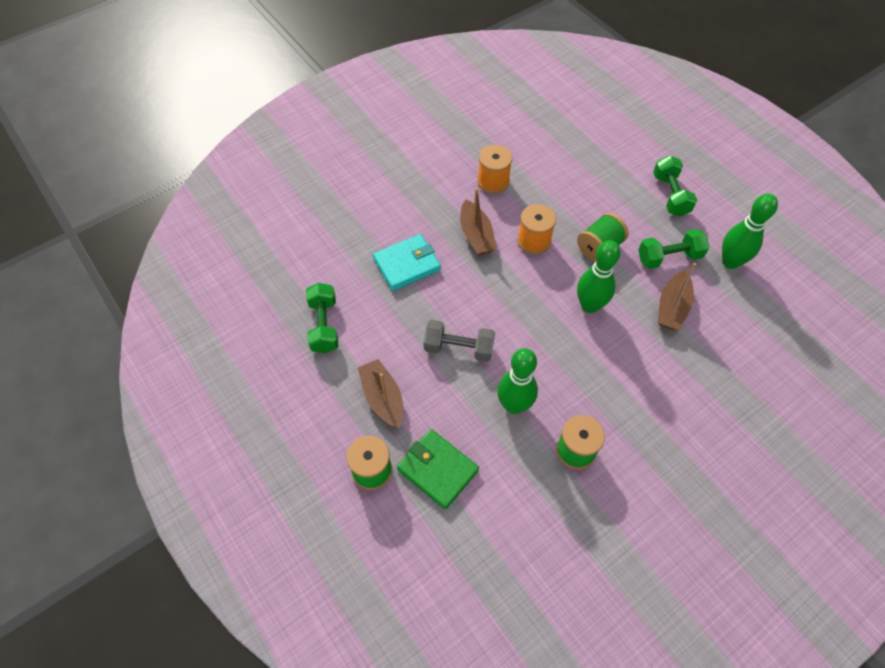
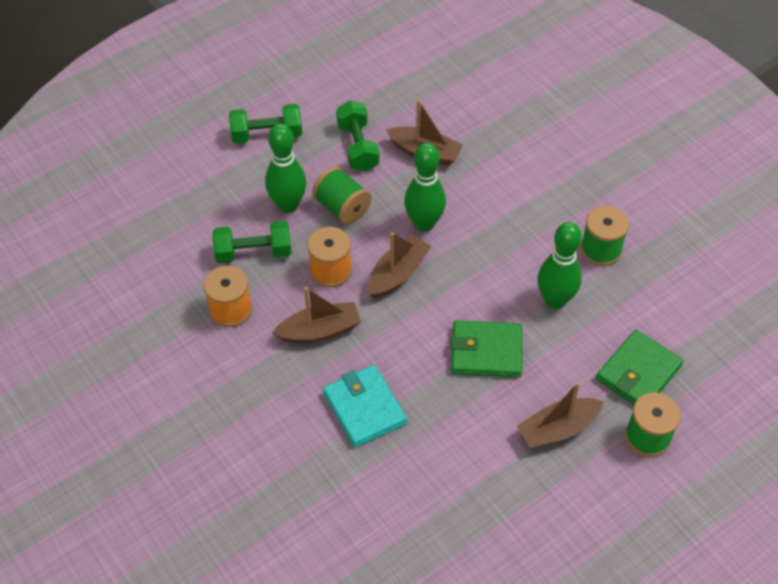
camera: 90 degrees left, 5 degrees down
green dumbbell [306,283,338,353] -> green dumbbell moved to [212,221,291,264]
grey dumbbell [423,320,495,362] -> green wallet [450,320,522,377]
green bowling pin [722,194,778,269] -> green bowling pin moved to [265,124,307,213]
none -> brown boat [368,232,431,299]

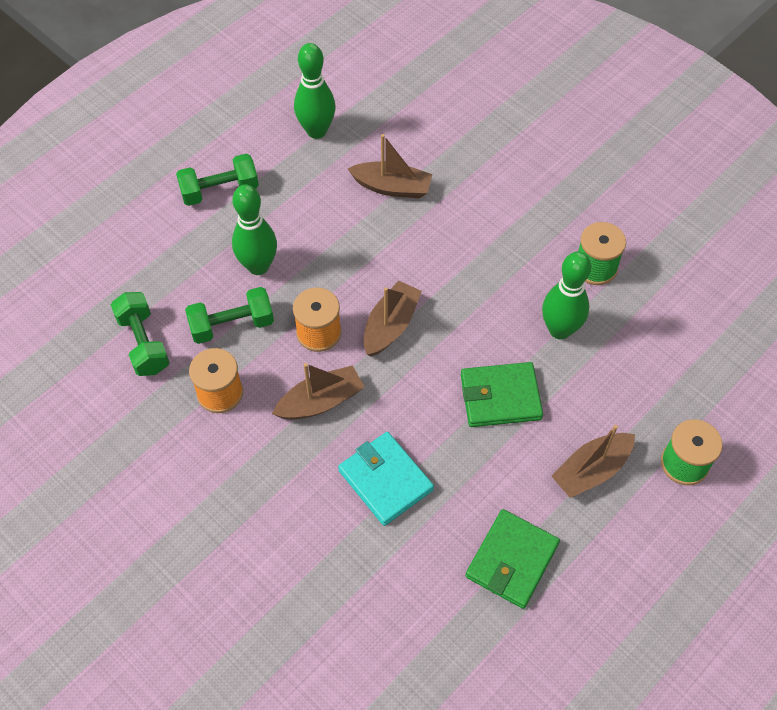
camera: 10 degrees left, 5 degrees up
green spool [312,166,372,225] -> none
green dumbbell [336,101,379,172] -> green dumbbell moved to [111,292,170,376]
green bowling pin [404,143,446,232] -> green bowling pin moved to [294,43,335,139]
green wallet [596,330,683,405] -> green wallet moved to [466,509,560,609]

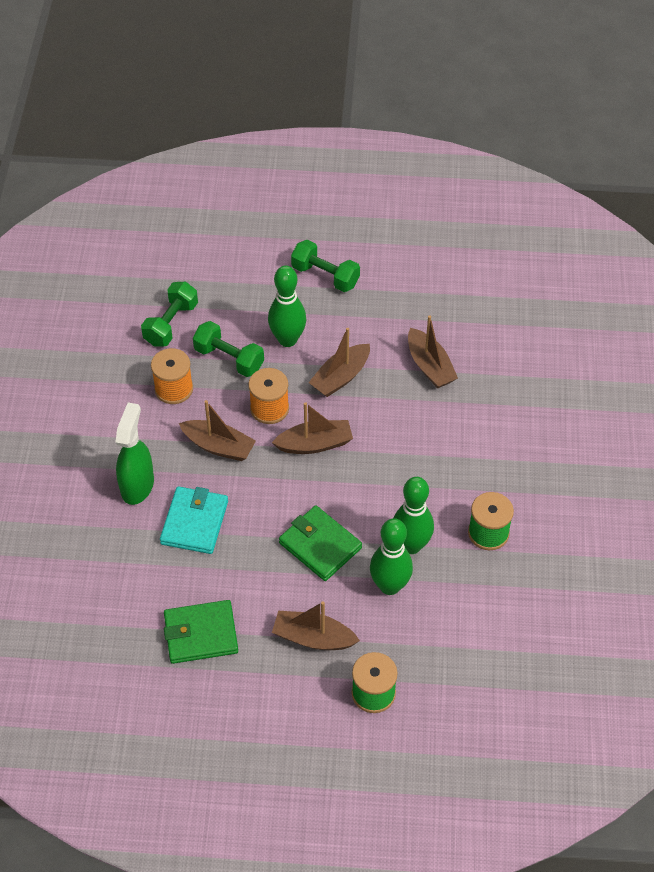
camera: 50 degrees right, 5 degrees down
green bowling pin [294,43,335,139] -> green bowling pin moved to [370,518,413,595]
none -> green spray bottle [116,403,154,505]
none -> brown boat [308,328,370,397]

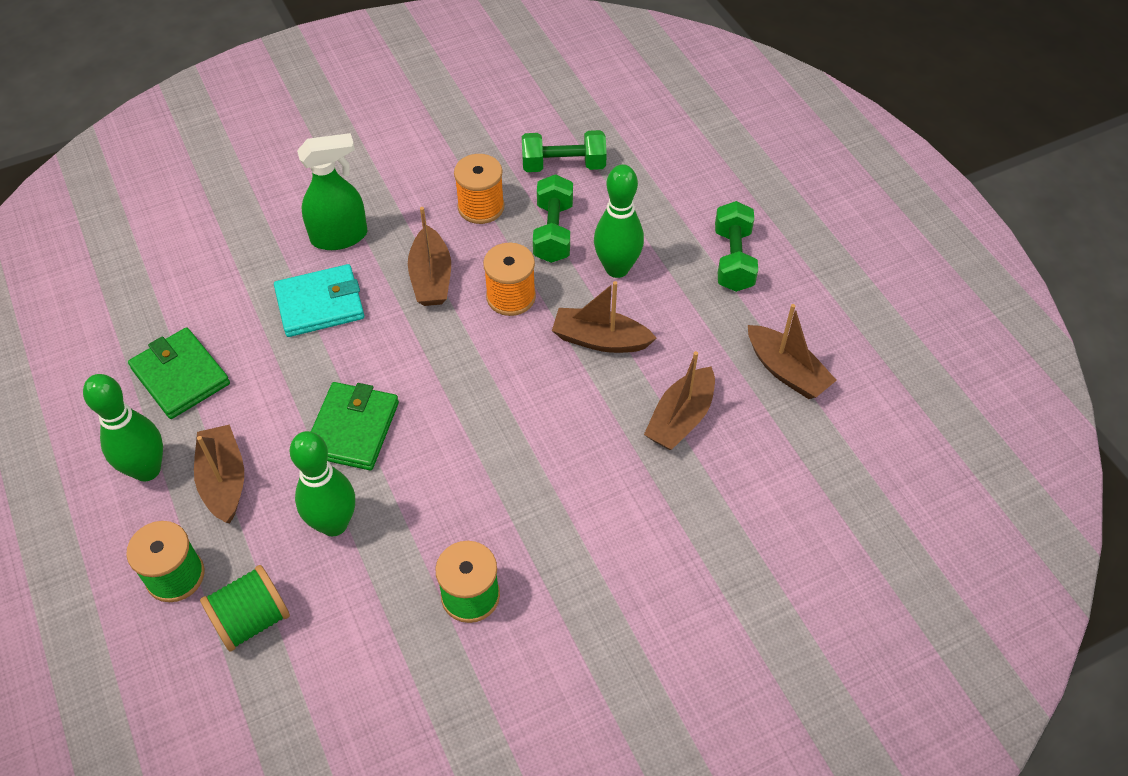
camera: 60 degrees right, 0 degrees up
brown boat [272,402,353,454] -> brown boat moved to [748,304,837,399]
green bowling pin [394,477,434,554] -> green bowling pin moved to [83,374,163,482]
none -> green spool [200,565,290,652]

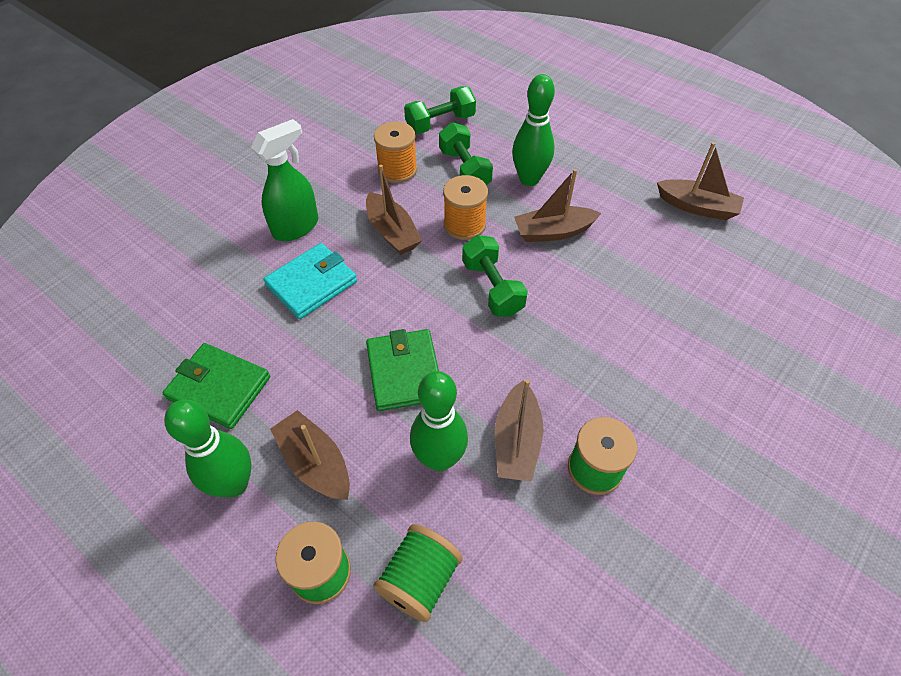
camera: 25 degrees left, 0 degrees up
brown boat [644,351,715,450] -> brown boat moved to [495,379,543,482]
green dumbbell [715,201,758,292] -> green dumbbell moved to [462,235,528,317]

